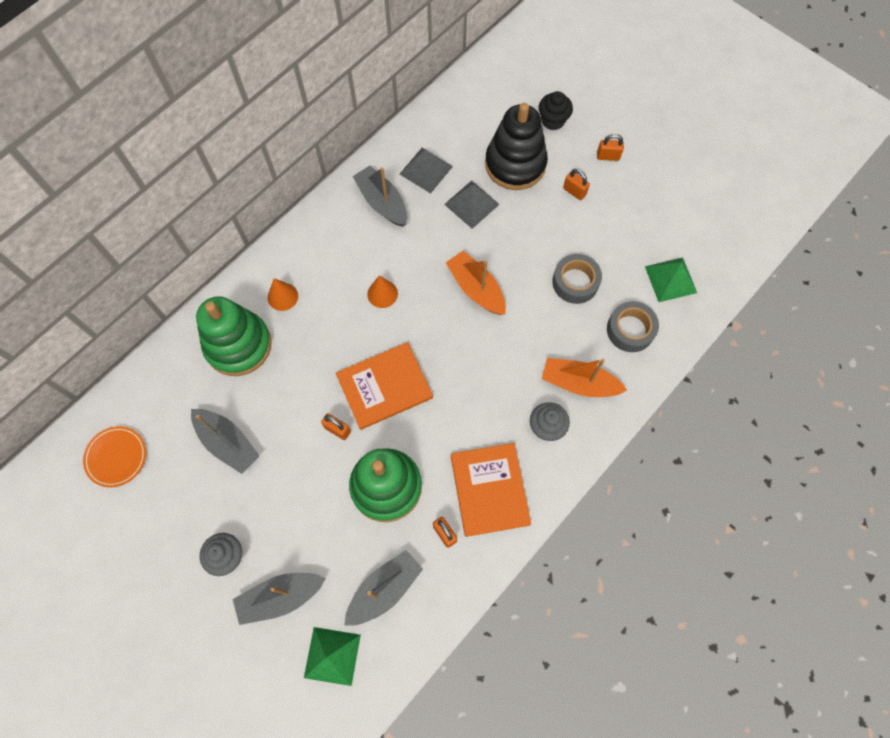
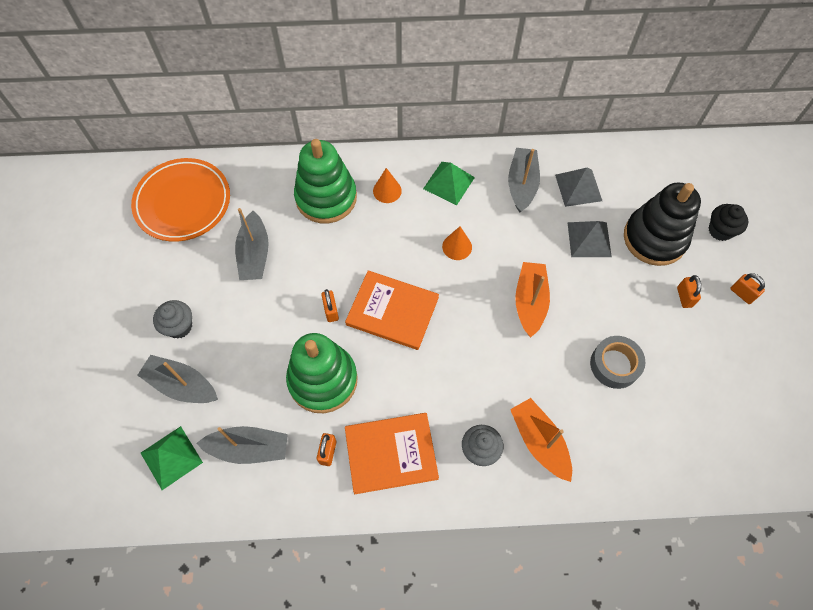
camera: 45 degrees right, 5 degrees down
orange plate [83,426,146,487] -> orange plate [131,158,230,242], size x1.79
orange book [451,443,531,537] -> orange book turned 45 degrees clockwise [345,413,439,494]
grey tape [607,301,659,352] -> none
green pyramid [645,257,697,302] -> green pyramid moved to [423,162,475,206]

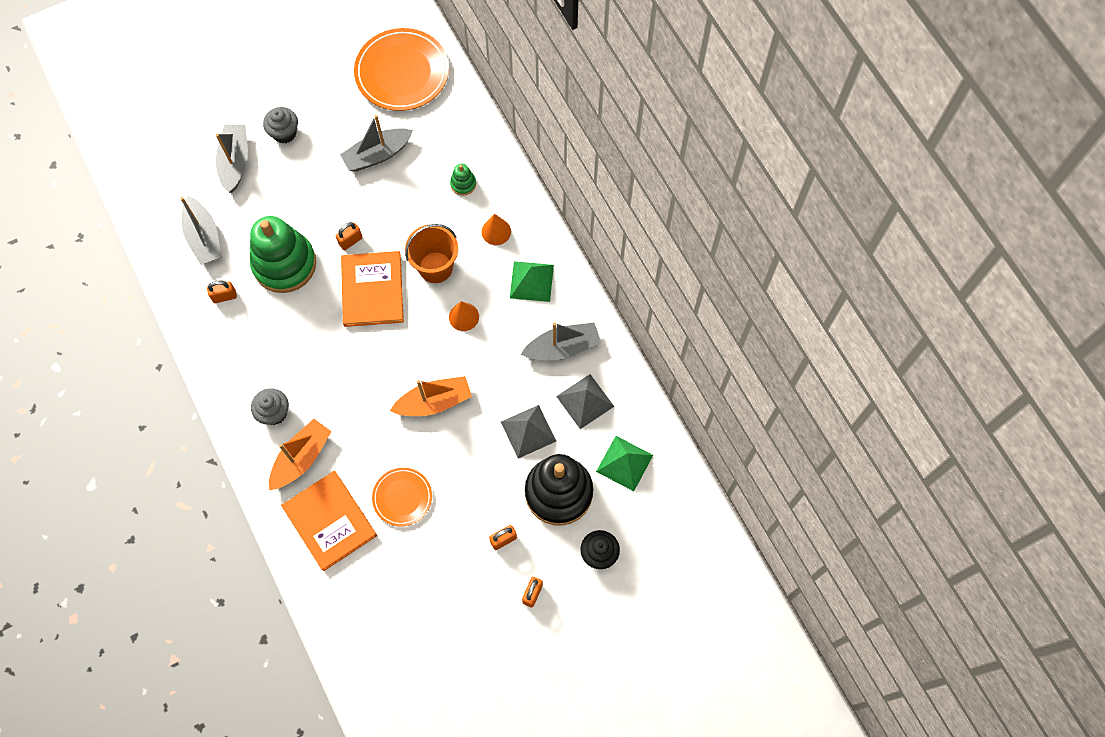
camera: 65 degrees right, 5 degrees up
green pyramid [141,426,203,490] -> green pyramid moved to [596,436,653,491]
green stacking toy [294,139,357,224] -> green stacking toy [450,164,476,196], size x0.42
orange book [345,413,439,494] -> orange book moved to [281,471,377,571]
grey tape [590,336,646,389] -> orange plate [372,468,432,527]
none -> orange bucket [405,224,458,283]

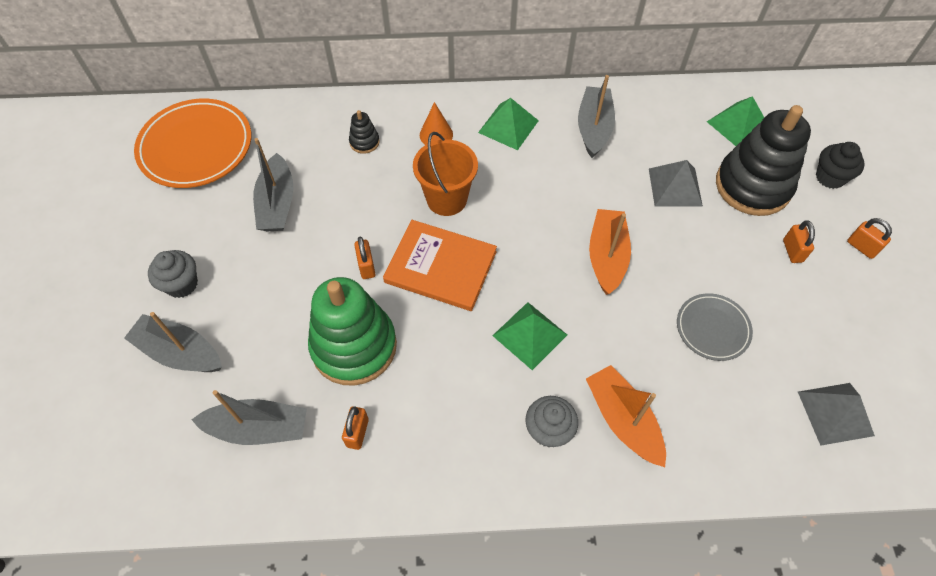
camera: 65 degrees left, 10 degrees down
orange book [281,471,377,571] -> none
orange plate [372,468,432,527] -> grey plate [677,293,753,361]
orange cone [449,301,479,331] -> none
green stacking toy [450,164,476,196] -> black stacking toy [349,110,380,154]
grey pyramid [556,374,614,429] -> grey pyramid moved to [798,383,875,446]
none -> green pyramid [492,302,567,370]

